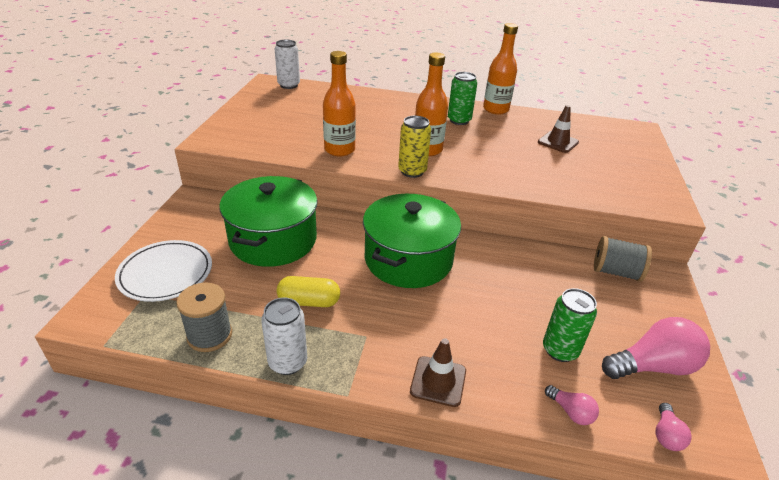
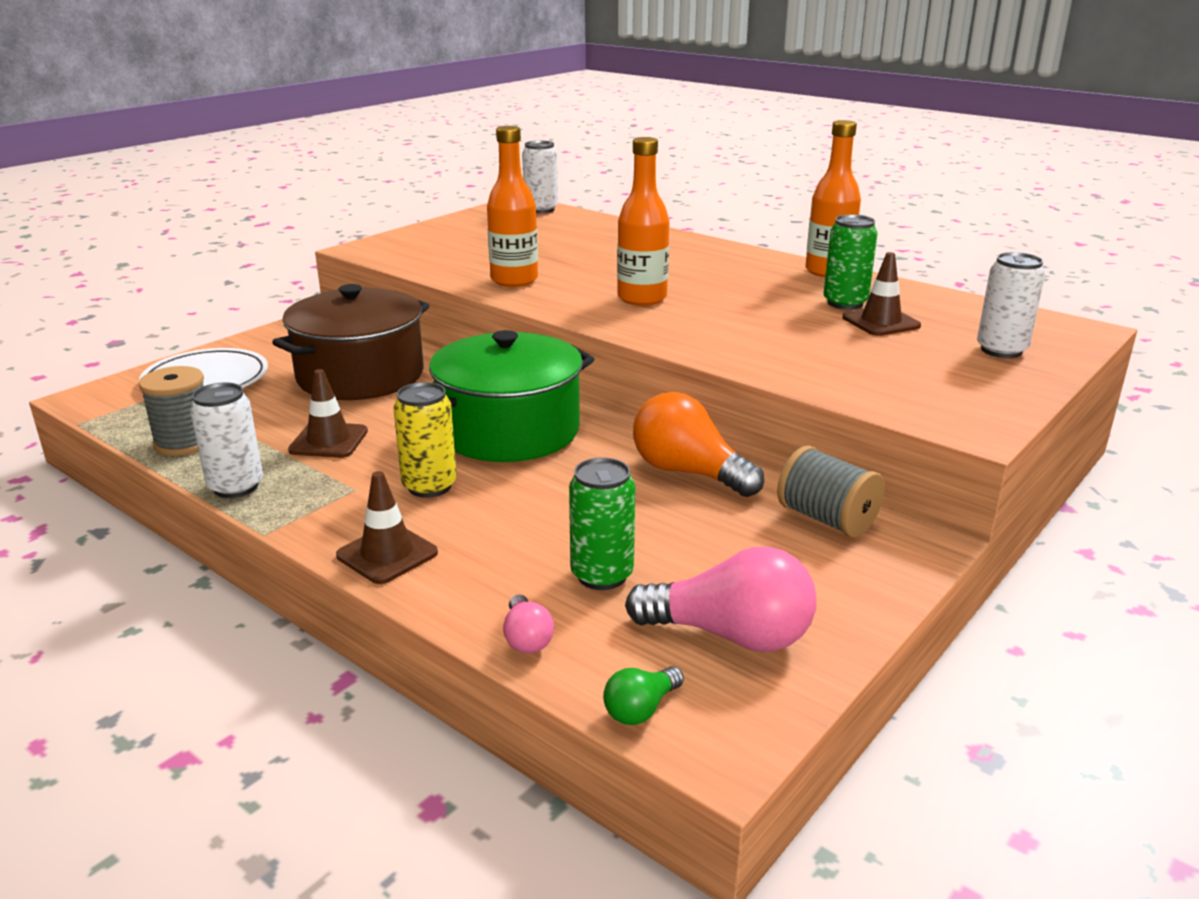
camera: 30 degrees right, 10 degrees down
green pot [220,176,318,267] -> brown pot [272,284,430,400]
yellow capsule [277,276,340,307] -> brown traffic cone [288,369,368,458]
yellow can [398,116,431,178] -> yellow can moved to [394,382,457,498]
green can [448,72,477,125] -> green can moved to [823,214,878,310]
pink light bulb [655,403,692,451] -> green light bulb [603,666,684,725]
none -> orange light bulb [633,392,764,497]
none -> white can [977,252,1045,358]

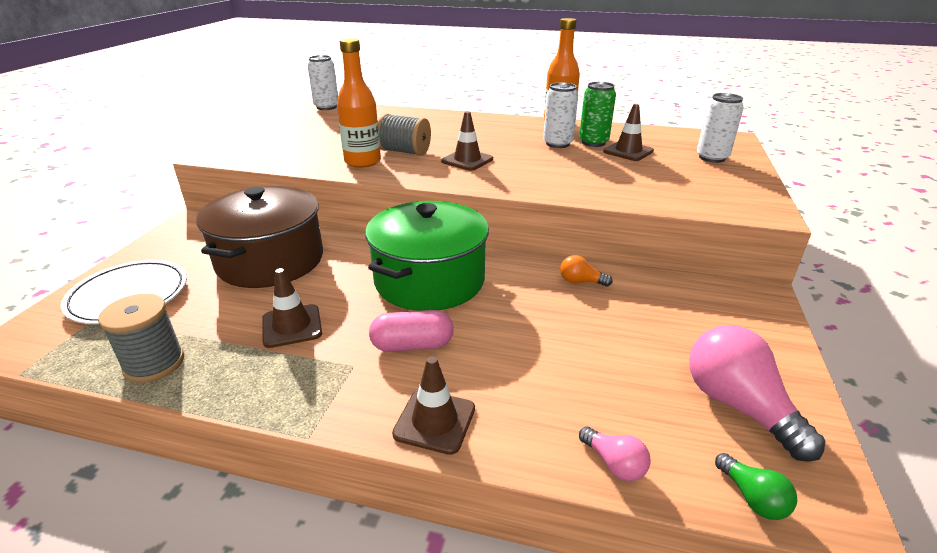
camera: 25 degrees left, 5 degrees up
white can [190,382,263,498] -> white can moved to [543,83,578,148]
yellow can [394,382,457,498] -> pink capsule [369,310,454,352]
green can [569,457,635,590] -> none
green light bulb [603,666,684,725] -> green light bulb turned 45 degrees counterclockwise [715,453,797,520]
orange bottle [617,137,670,306] -> brown traffic cone [441,111,493,171]
pink light bulb [625,547,816,652] -> pink light bulb turned 105 degrees counterclockwise [689,325,826,462]
orange light bulb [633,392,764,497] -> orange light bulb [560,255,613,286], size x0.49
grey spool [777,446,885,538] -> grey spool moved to [378,114,431,156]

